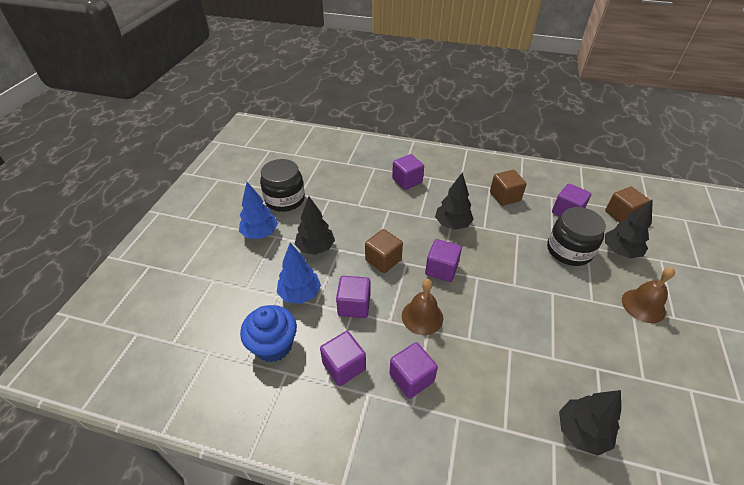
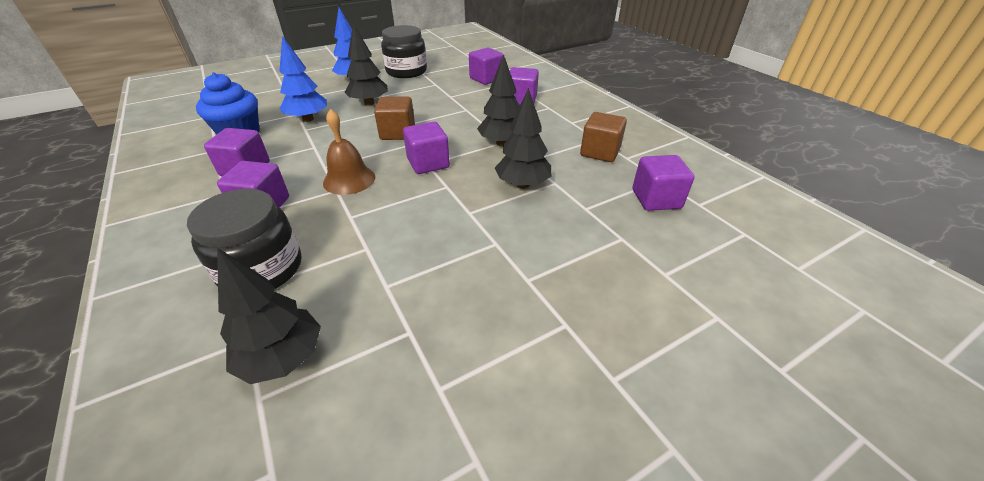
camera: 45 degrees right, 5 degrees down
purple cube [336,276,370,318] -> purple cube moved to [469,48,503,85]
black jar [547,207,606,266] -> black jar moved to [187,189,301,289]
brown cube [605,187,650,222] -> none
black tree [605,199,653,258] -> black tree moved to [495,88,551,189]
brown bell [622,267,675,323] -> none

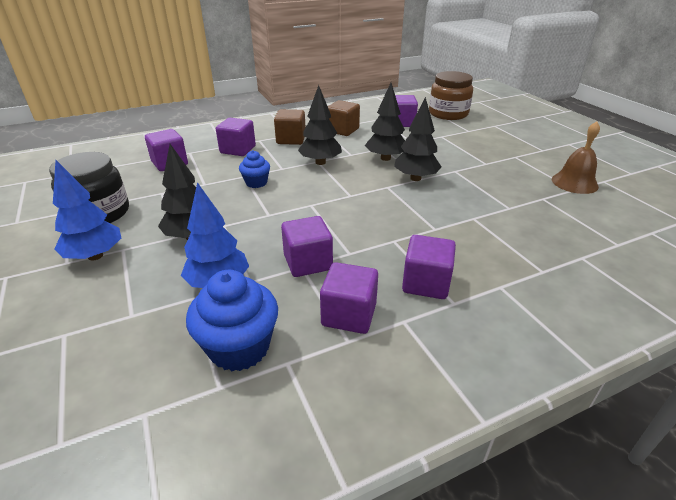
camera: 85 degrees left, 5 degrees down
black jar [187,189,301,289] -> none
black tree [217,248,321,384] -> black tree moved to [394,97,442,181]
brown bell [323,109,375,195] -> brown bell moved to [552,121,600,194]
brown cube [374,97,415,140] -> brown cube moved to [274,109,306,145]
purple cube [403,122,450,174] -> purple cube moved to [281,216,333,277]
none -> blue cupcake [239,150,270,188]
none -> brown jar [429,71,473,120]

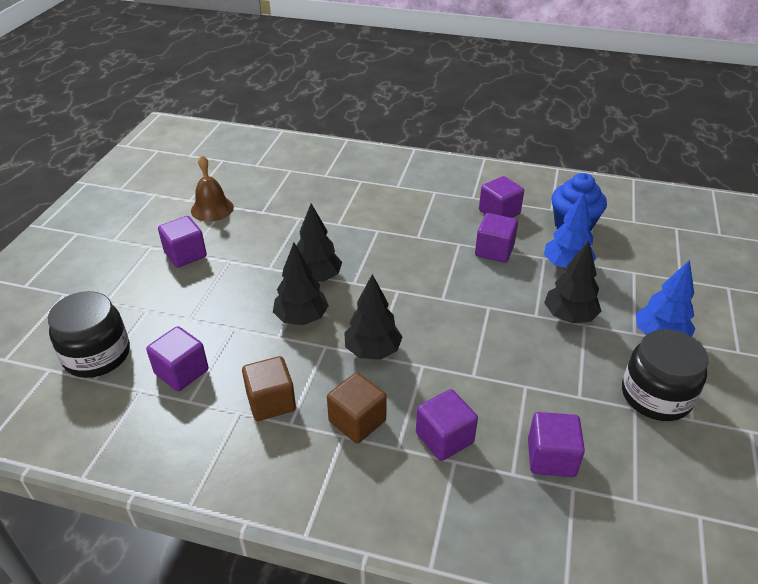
camera: 140 degrees left, 5 degrees up
blue cupcake [239,150,270,188] -> none
purple cube [402,235,456,299] -> purple cube moved to [158,216,207,268]
brown jar [429,71,473,120] -> black jar [48,291,130,378]

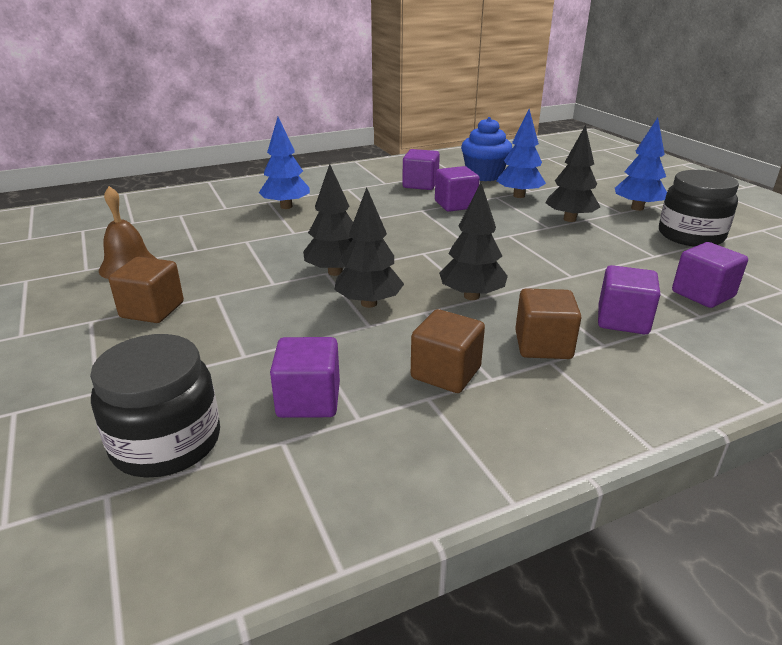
camera: 40 degrees left, 10 degrees down
purple cube [158,216,207,268] -> brown cube [109,257,184,323]
none -> blue tree [259,117,310,209]

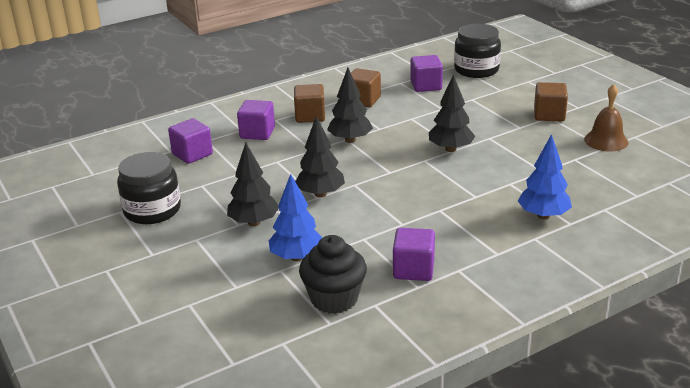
camera: 175 degrees right, 0 degrees up
black tree [334,187,404,308] -> black tree moved to [295,116,345,197]
purple cube [435,166,480,212] -> none
blue cupcake [461,117,512,181] -> black cupcake [299,235,367,314]
blue tree [615,117,667,211] -> none

